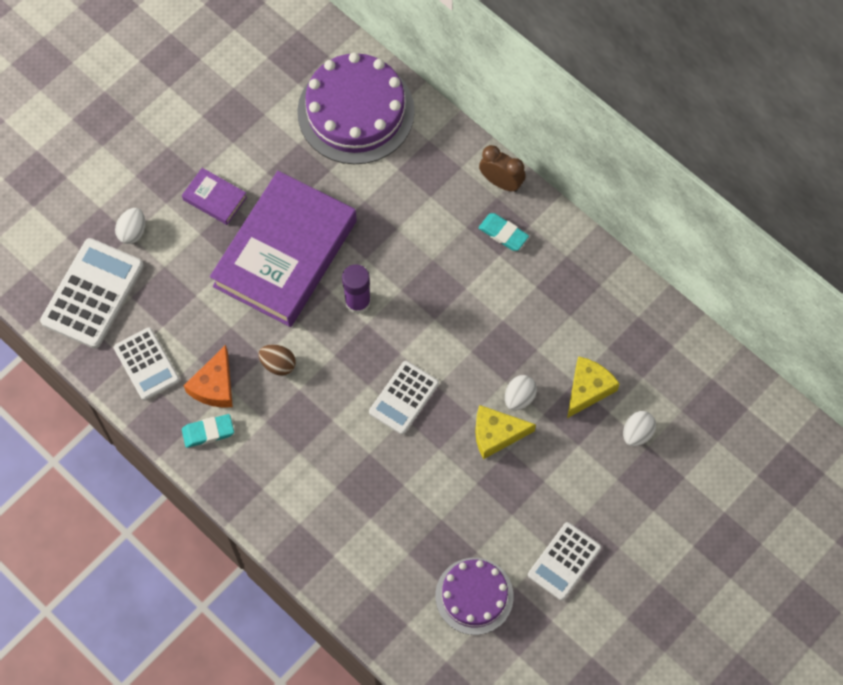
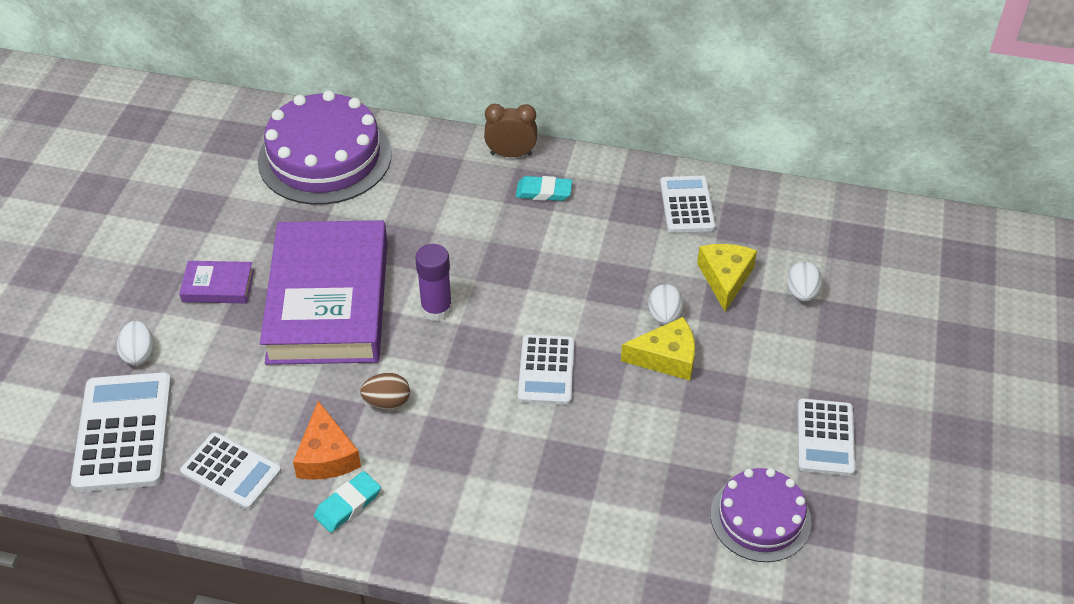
camera: 30 degrees left, 20 degrees down
yellow cheese [475,405,536,459] -> yellow cheese turned 150 degrees counterclockwise [621,317,695,381]
none -> white calculator [660,176,715,233]

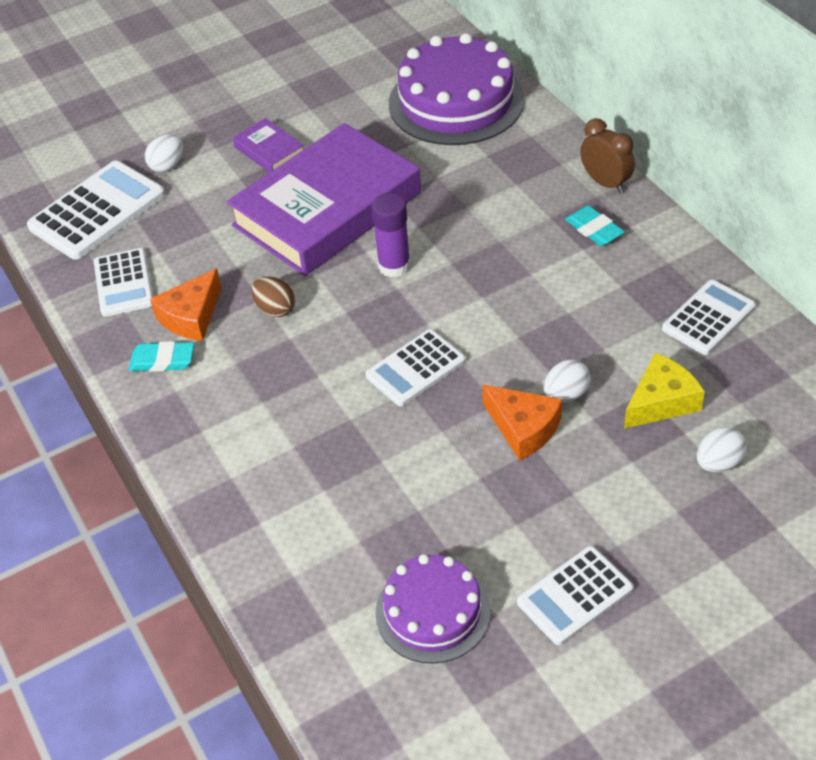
camera: 50 degrees right, 0 degrees up
yellow cheese [621,317,695,381] -> orange cheese [482,384,562,461]

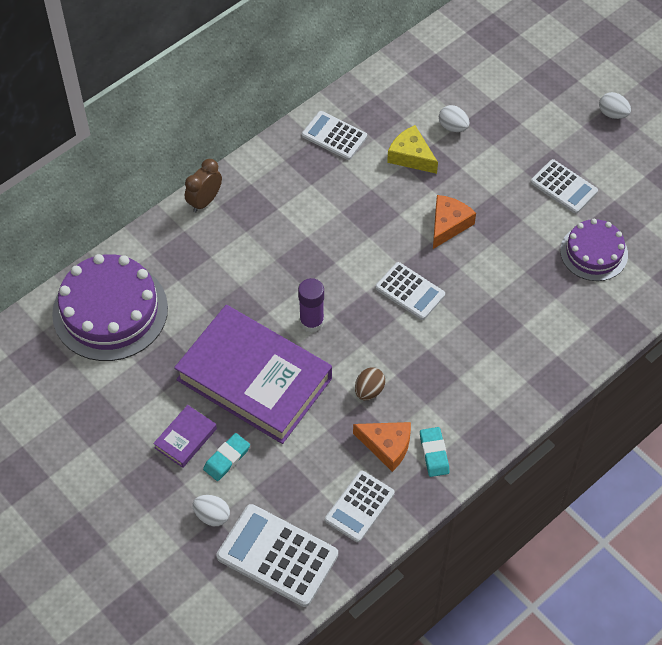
camera: 105 degrees left, 10 degrees up
white calculator [94,248,153,317] -> white calculator turned 150 degrees clockwise [325,471,395,542]
white egg [543,360,591,403] -> white egg moved to [599,92,631,119]
turquoise eraser [565,205,625,246] -> turquoise eraser moved to [203,433,250,481]

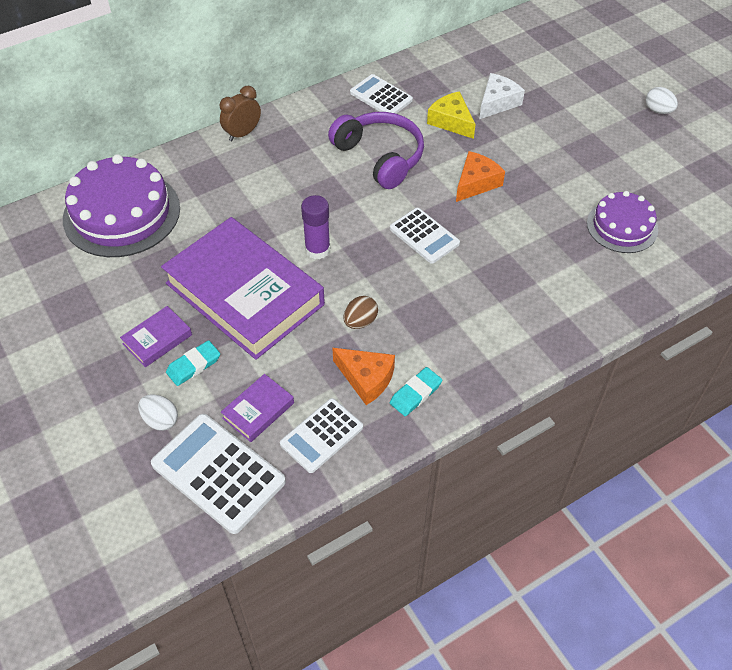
camera: 10 degrees right, 5 degrees down
turquoise eraser [420,427,449,477] -> turquoise eraser turned 45 degrees clockwise [390,367,442,416]
white egg [439,105,469,132] -> white cheese [479,73,525,119]
white calculator [531,159,598,214] -> none
none -> purple book [221,374,294,442]
none -> purple headphones [328,112,424,189]

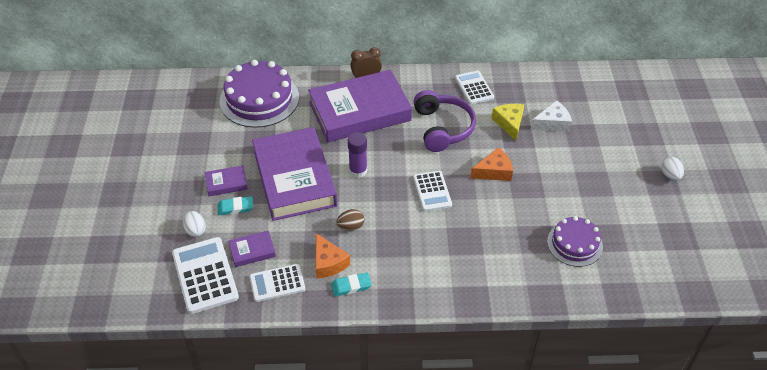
camera: 30 degrees right, 5 degrees down
none -> purple book [308,70,412,142]

